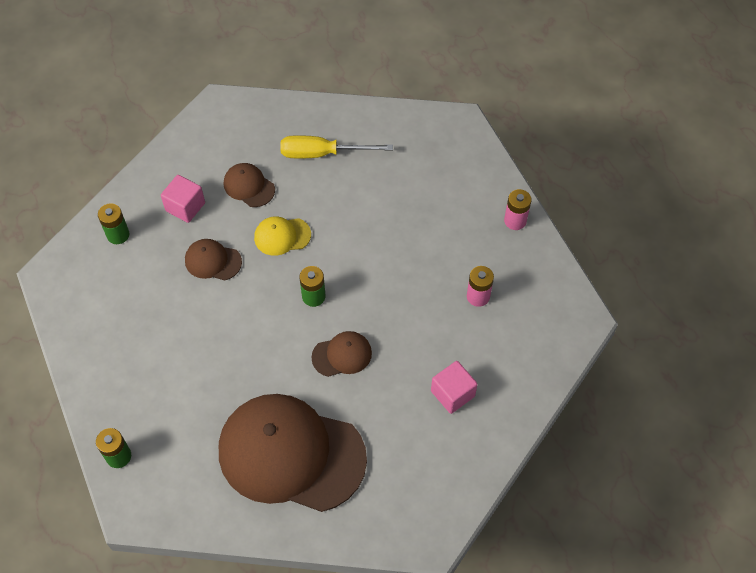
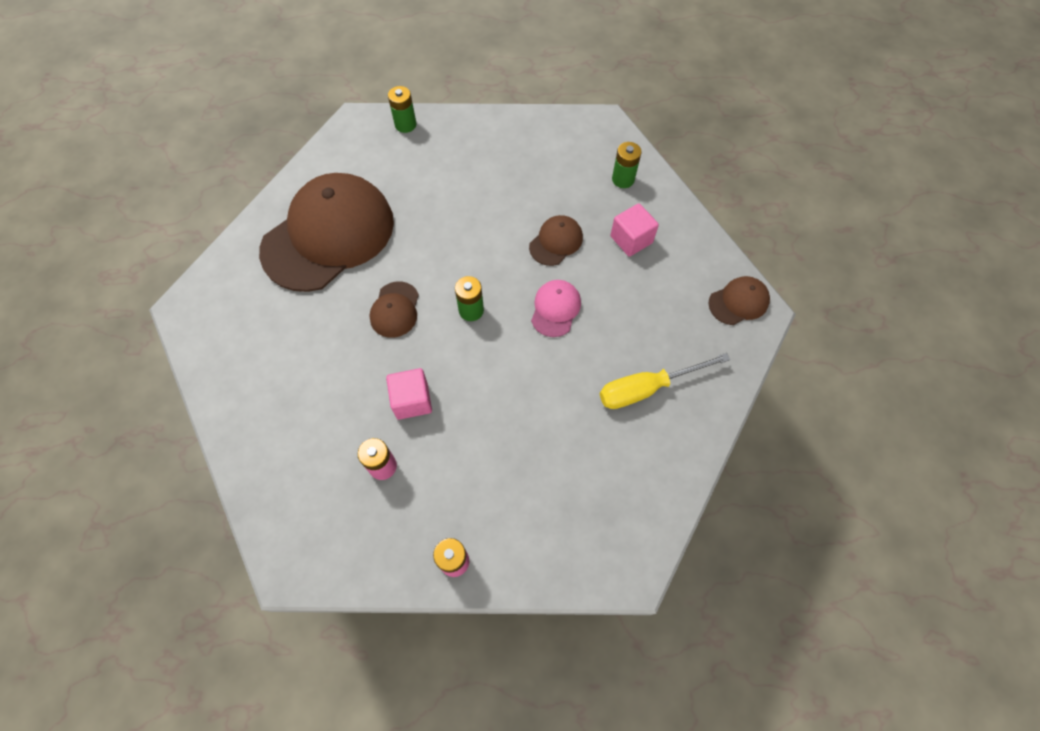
camera: 115 degrees right, 5 degrees up
brown cap [224,163,275,207] -> brown cap moved to [708,276,770,325]
yellow cap [254,216,311,256] -> pink cap [531,280,581,337]
yellow screwdriver [280,135,393,158] -> yellow screwdriver turned 135 degrees counterclockwise [600,353,730,409]
pink cube [431,361,478,414] -> pink cube moved to [386,368,432,420]

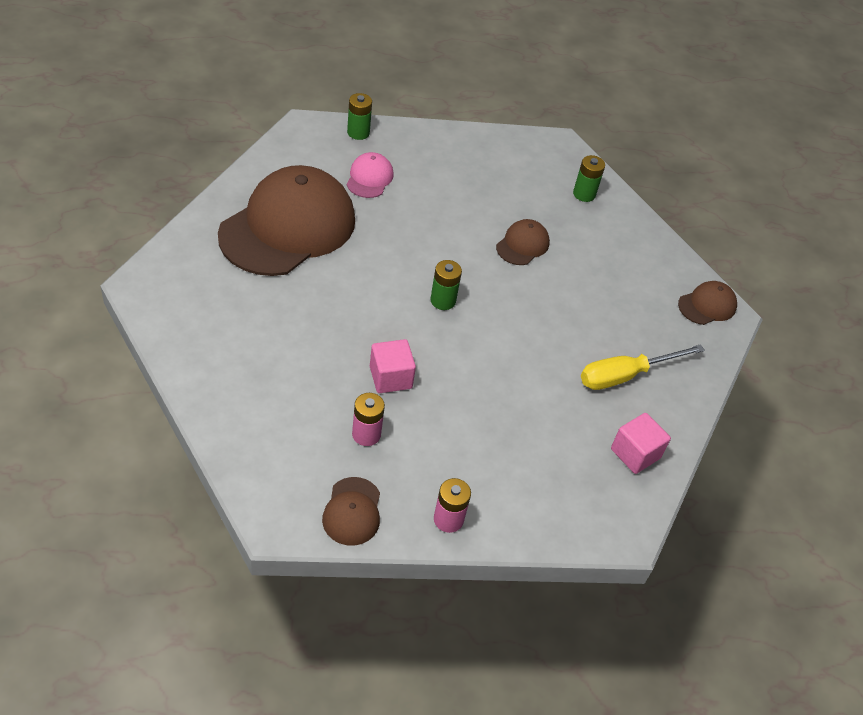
camera: 10 degrees left, 15 degrees down
brown cap [369,281,419,338] -> brown cap moved to [322,477,380,546]
pink cap [531,280,581,337] -> pink cap moved to [347,152,394,198]
pink cube [611,203,659,257] -> pink cube moved to [611,413,671,474]

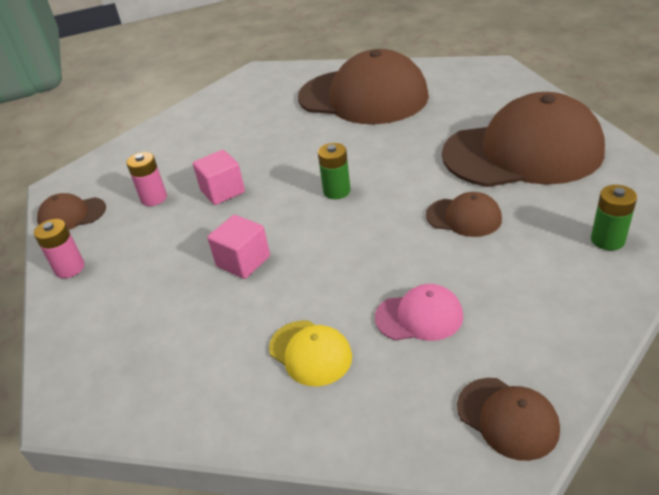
camera: 85 degrees right, 10 degrees down
green battery [347,93,372,140] -> none
pink cap [347,152,394,198] -> pink cap moved to [375,284,463,341]
yellow screwdriver [581,344,705,390] -> yellow cap [269,320,352,386]
pink cube [611,413,671,474] -> pink cube moved to [207,215,270,279]
none -> brown cap [442,92,605,187]

